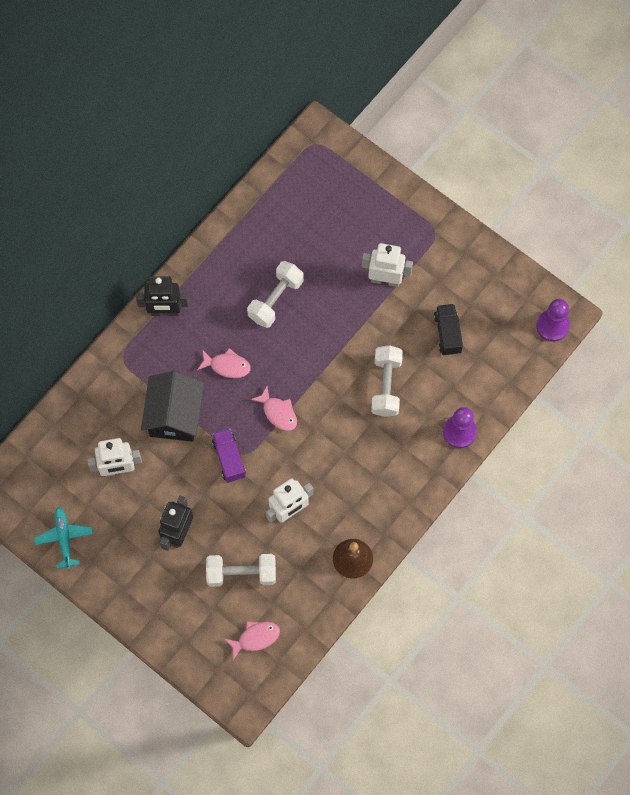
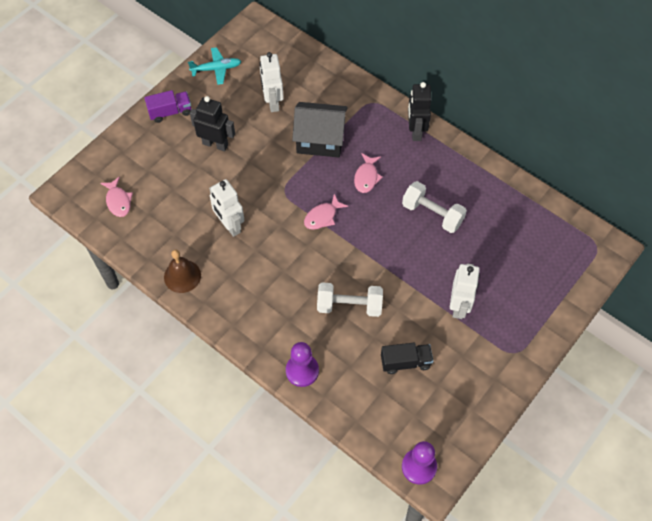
camera: 90 degrees right, 10 degrees down
white dumbbell [206,554,276,587] -> none
purple truck [212,429,246,483] -> purple truck moved to [144,90,191,123]

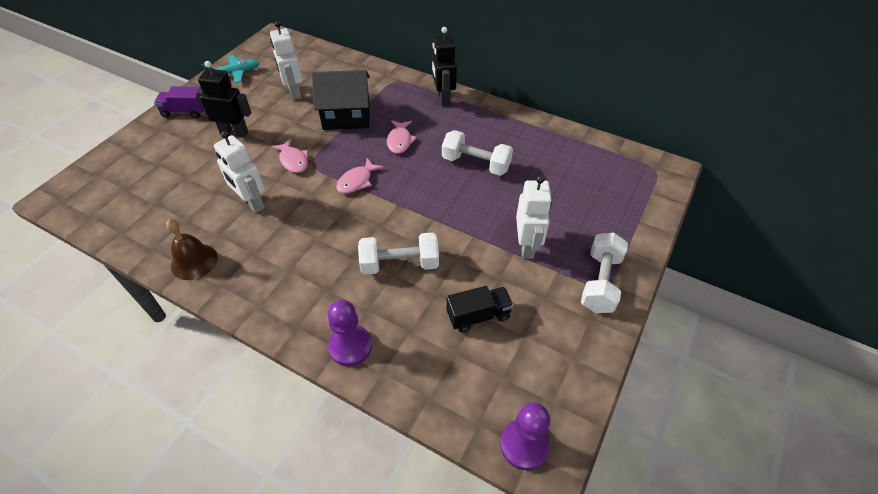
camera: 10 degrees left, 10 degrees down
pink fish [100,176,133,217] -> pink fish moved to [271,139,308,173]
purple truck [144,90,191,123] -> purple truck turned 150 degrees counterclockwise [154,86,205,118]
none -> white dumbbell [581,232,628,313]

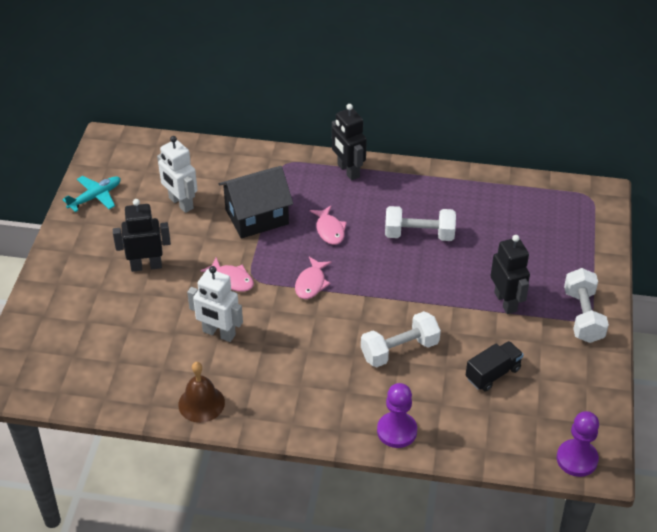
camera: 20 degrees left, 5 degrees down
purple truck [154,86,205,118] -> none
white robot [516,175,552,259] -> black robot [490,235,530,314]

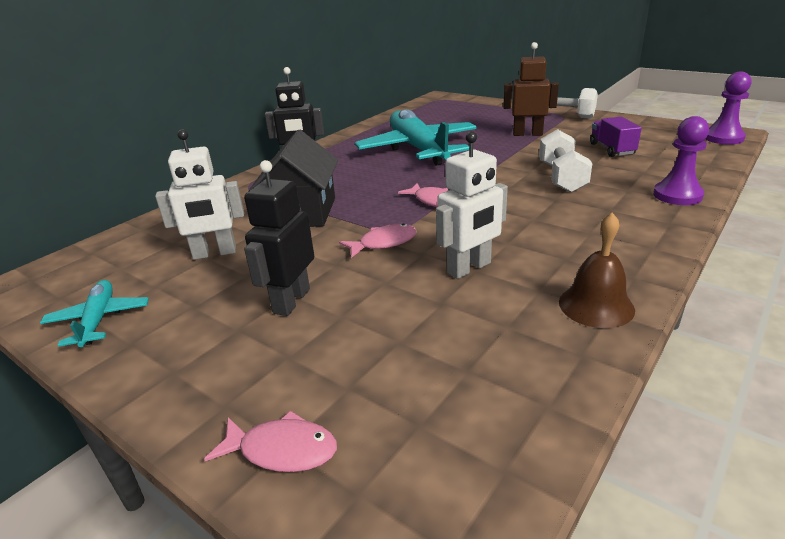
camera: 60 degrees left, 15 degrees down
pink fish [310,205,347,245] -> pink fish moved to [204,410,337,472]
white dumbbell [385,206,456,241] -> turquoise plane [355,109,477,166]
black truck [466,341,524,392] -> purple truck [590,117,642,157]
black robot [490,235,530,314] -> brown robot [503,42,559,136]

